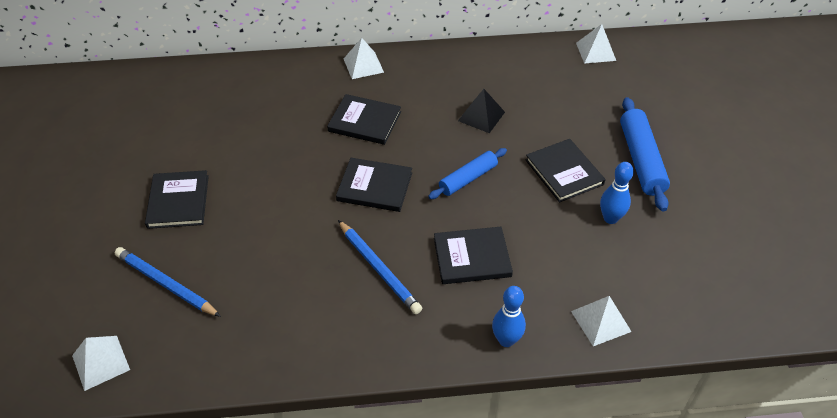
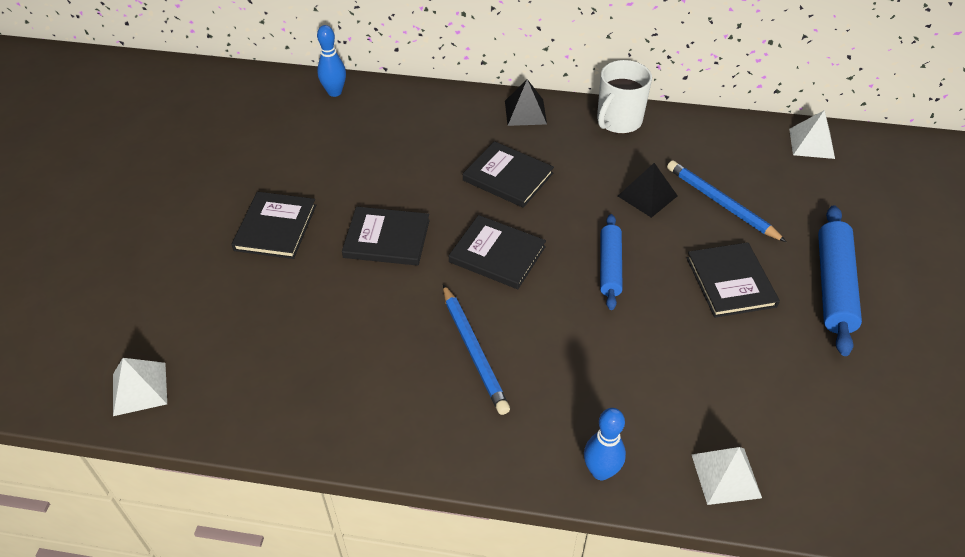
camera: 15 degrees right, 0 degrees up
blue pencil [115,247,221,317] -> blue pencil moved to [667,160,786,242]
white pyramid [344,38,384,79] -> black pyramid [505,79,547,126]
blue rolling pin [428,148,507,199] -> blue rolling pin turned 60 degrees counterclockwise [600,214,623,310]
black book [434,227,513,284] -> black book moved to [342,207,430,266]
blue bowling pin [600,162,634,224] -> blue bowling pin moved to [317,25,346,97]
none -> white mug [597,60,652,134]

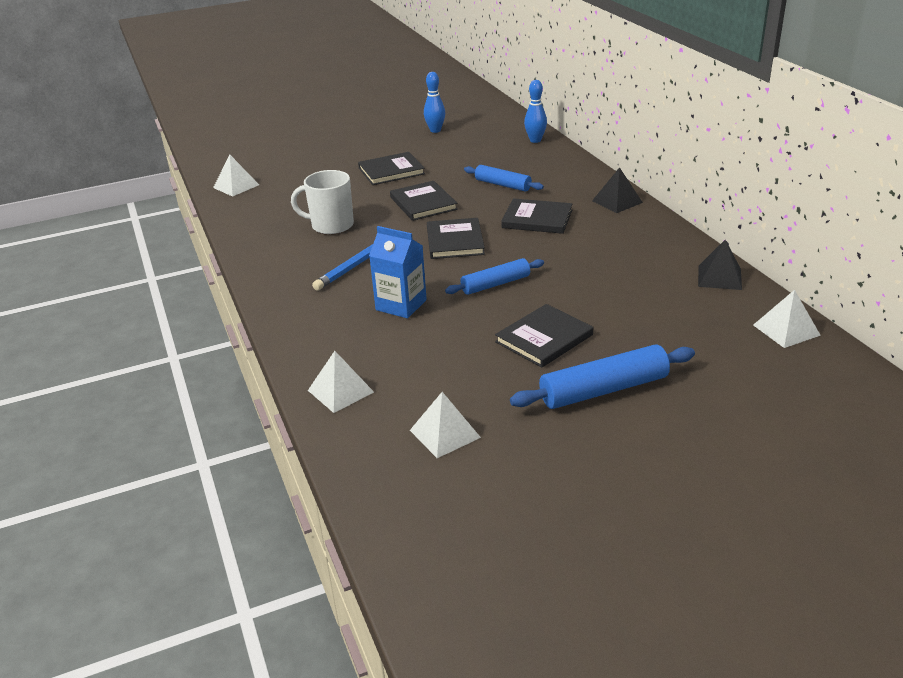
camera: 60 degrees right, 15 degrees down
black book [463,141,554,208] -> black book turned 75 degrees counterclockwise [501,198,572,234]
blue bowling pin [584,408,626,480] -> blue bowling pin moved to [424,72,445,133]
white mug [597,60,652,134] -> white mug moved to [291,170,354,235]
black pyramid [618,163,678,218] -> black pyramid moved to [698,240,742,290]
blue pencil [667,160,786,242] -> none
none -> blue carton [369,226,427,318]
none -> white pyramid [410,392,481,458]
none -> blue rolling pin [464,165,544,191]

